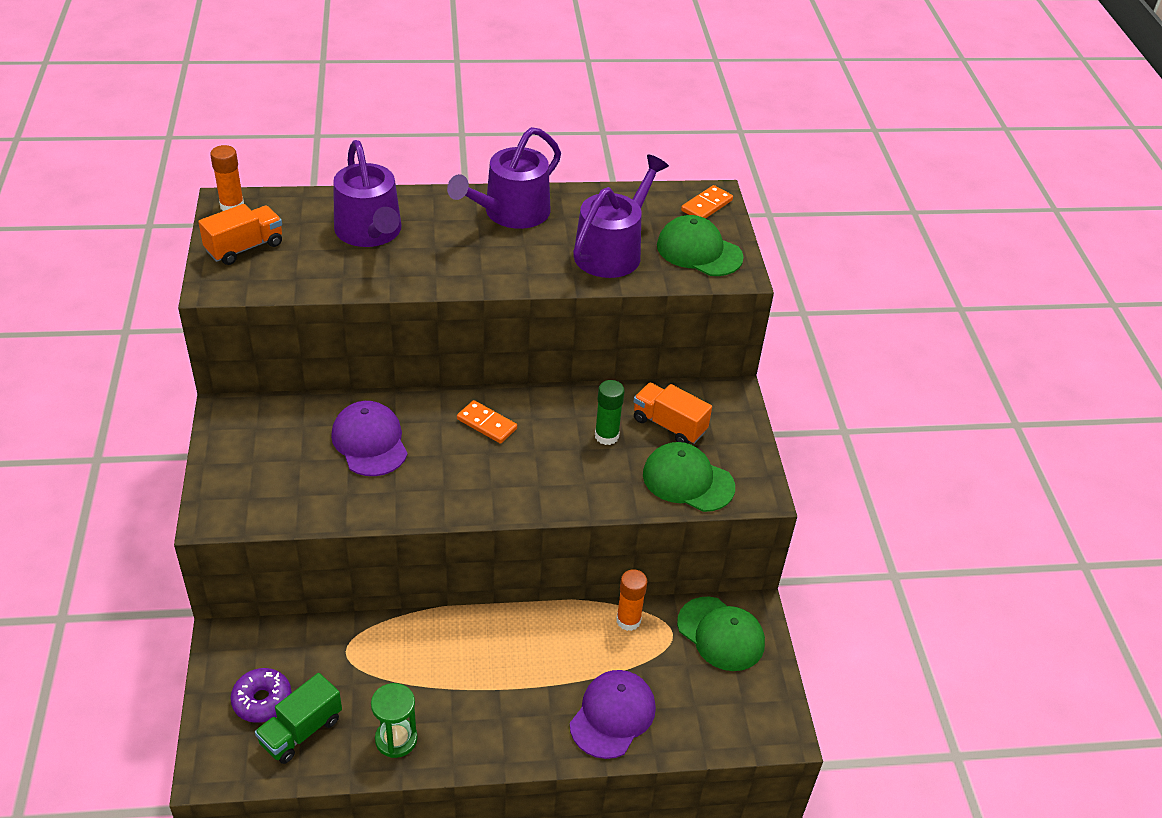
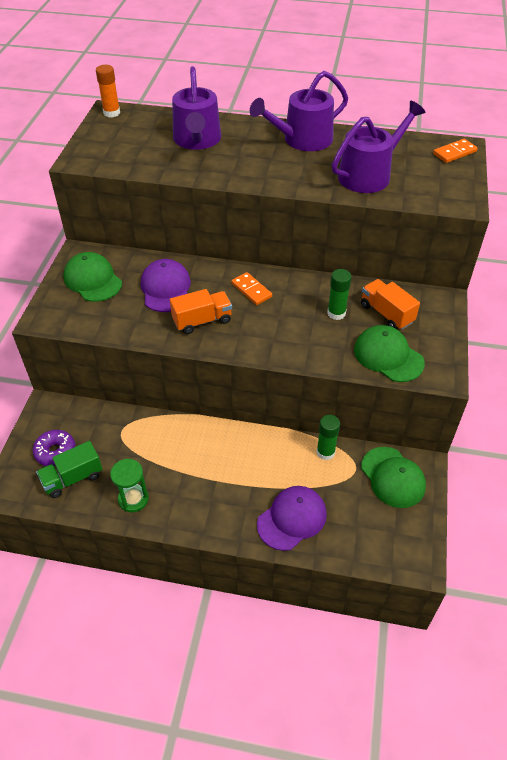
camera: 20 degrees right, 5 degrees up
orange truck [198,204,282,265] -> orange truck moved to [170,289,232,334]
orange glue stick [616,569,647,631] -> green glue stick [316,415,340,460]
green cap [657,215,743,276] -> green cap moved to [63,252,122,302]

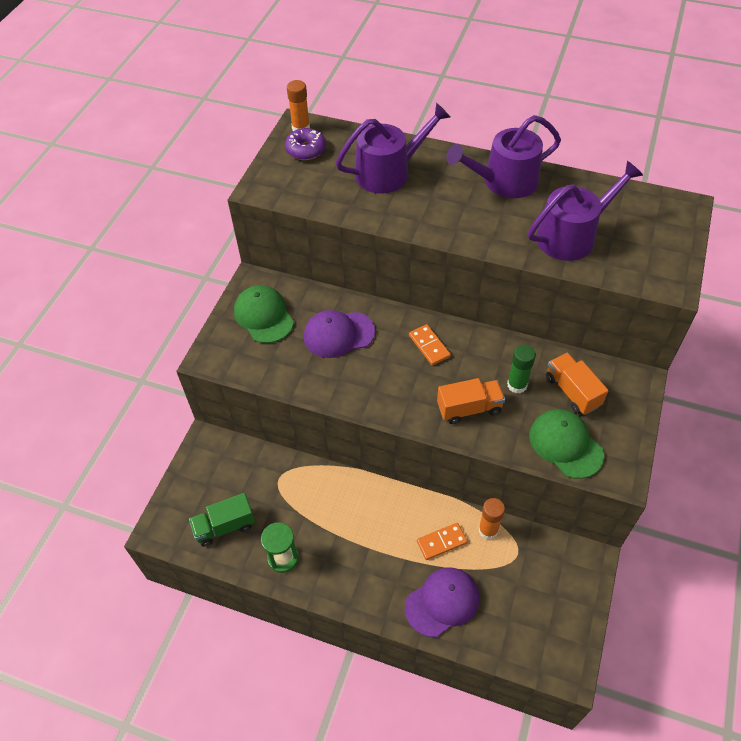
camera: 10 degrees right, 5 degrees up
purple donut [33,430,75,466] -> purple donut moved to [285,128,326,160]
purple cap [141,259,191,312] -> purple cap turned 105 degrees counterclockwise [304,310,375,358]
orange truck [170,289,232,334] -> orange truck moved to [437,378,505,424]
purple watering can [172,66,221,150] -> purple watering can turned 120 degrees counterclockwise [336,103,450,194]
green glue stick [316,415,340,460] -> orange glue stick [479,498,505,540]
green cap [361,447,426,508] -> none
orange domino [433,139,478,163] -> orange domino moved to [417,523,468,560]

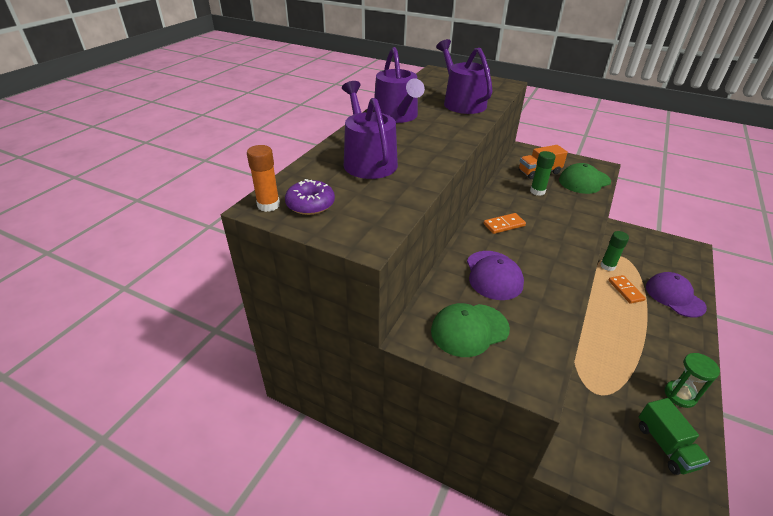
camera: 85 degrees left, 15 degrees down
orange truck [437,378,505,424] -> none
orange glue stick [479,498,505,540] -> green glue stick [600,231,629,271]

